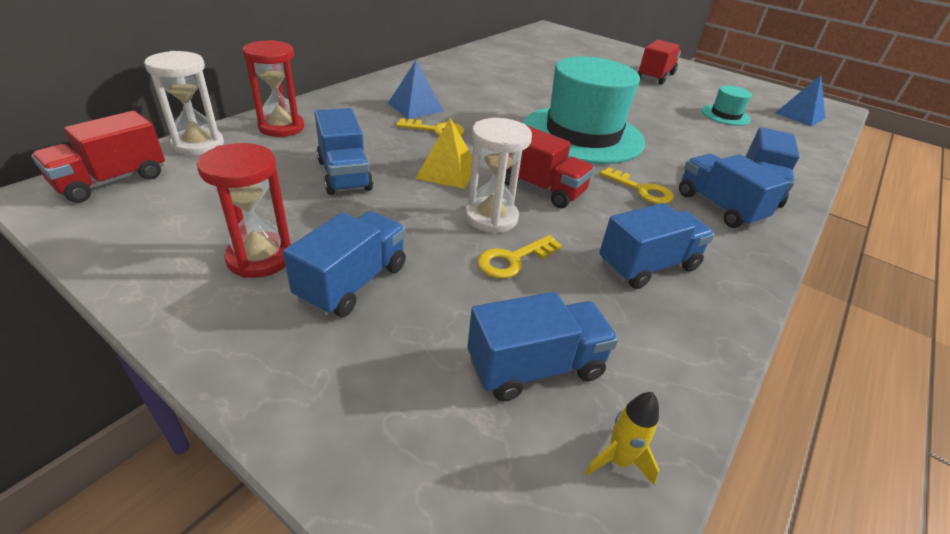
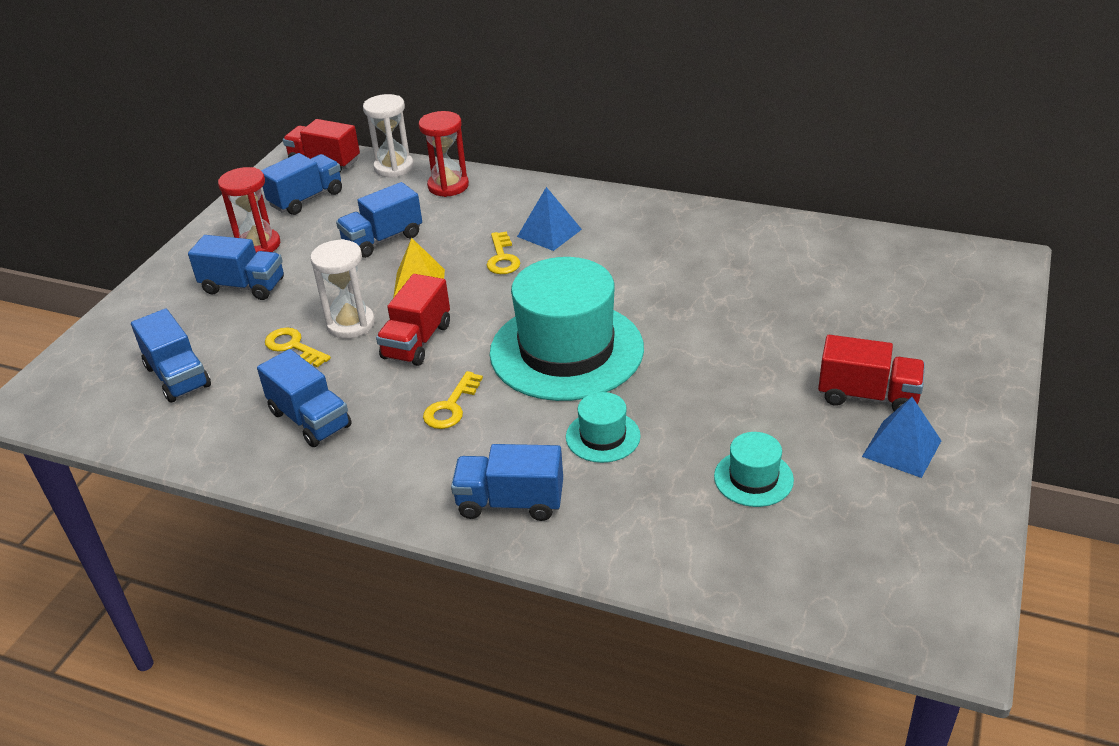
camera: 80 degrees right, 0 degrees up
yellow rocket [586,392,659,485] -> none
blue truck [679,154,790,228] -> blue truck moved to [261,153,342,215]
blue pyramid [775,75,825,126] -> blue pyramid moved to [862,397,942,478]
none -> turquoise hat [566,392,641,463]

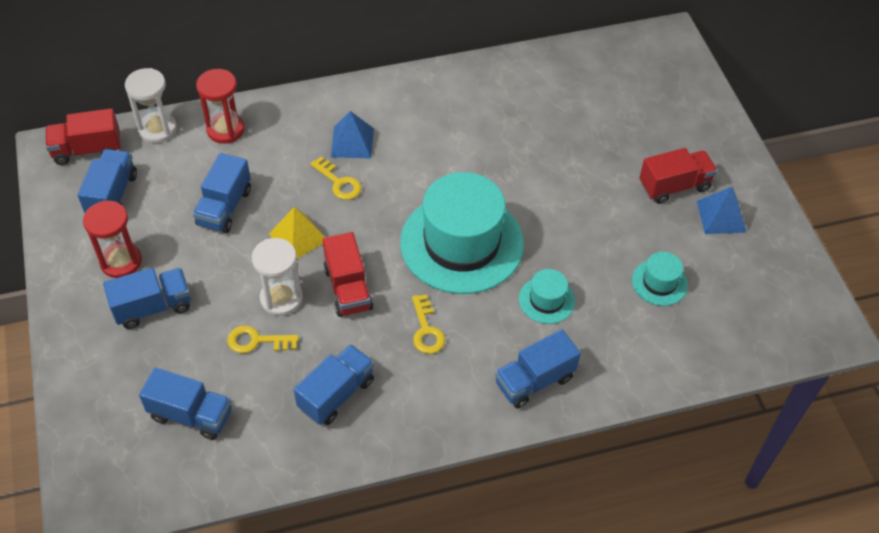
camera: 40 degrees left, 15 degrees up
blue truck [257,349,352,447] -> blue truck turned 60 degrees counterclockwise [294,344,374,425]

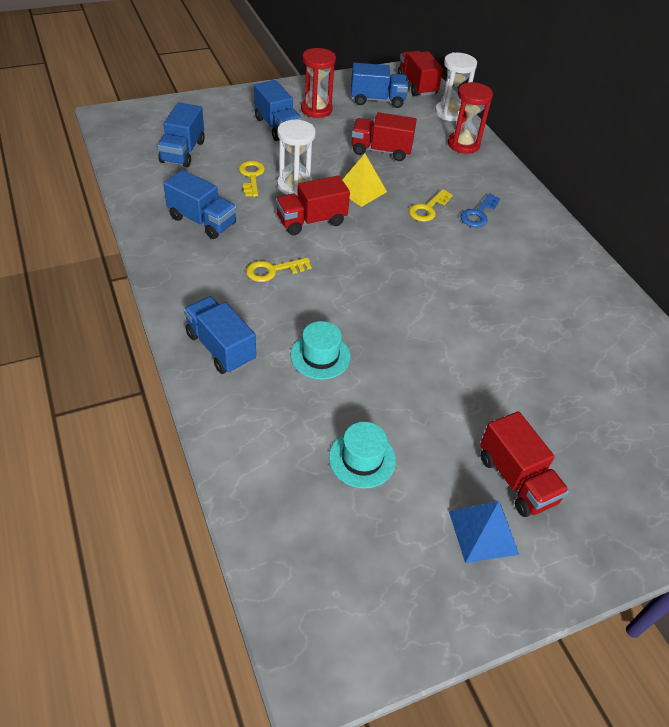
camera: 80 degrees right, 5 degrees down
blue truck [193,153,251,233] -> red truck [352,112,417,161]
blue pyramid [331,111,374,159] -> blue key [461,193,500,227]
turquoise hat [400,172,524,294] -> none

